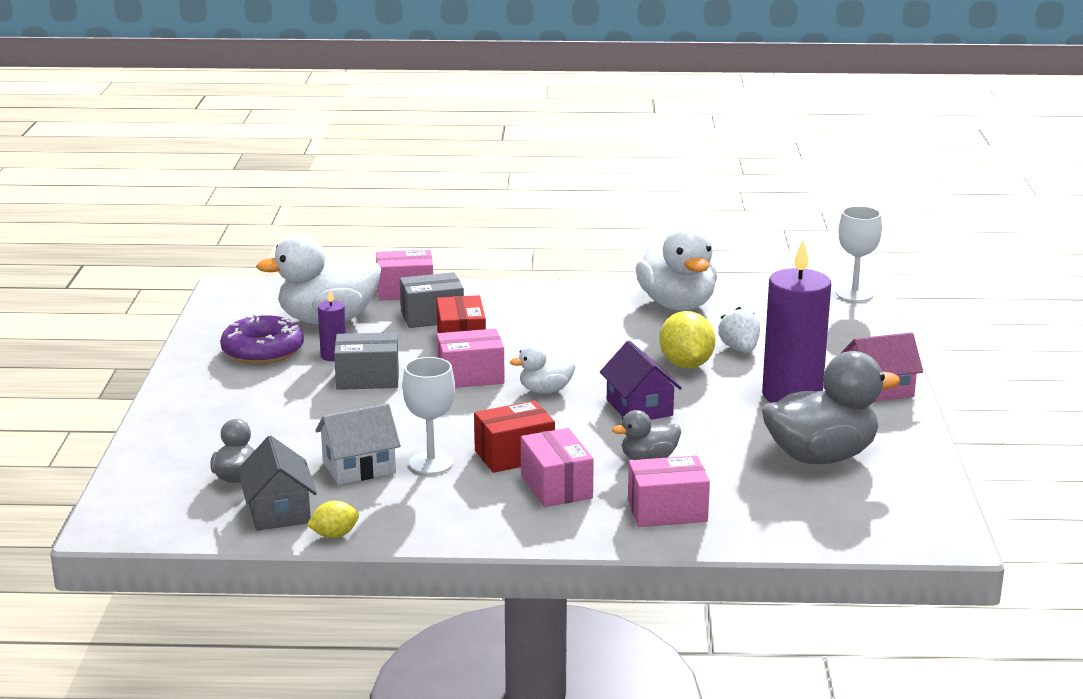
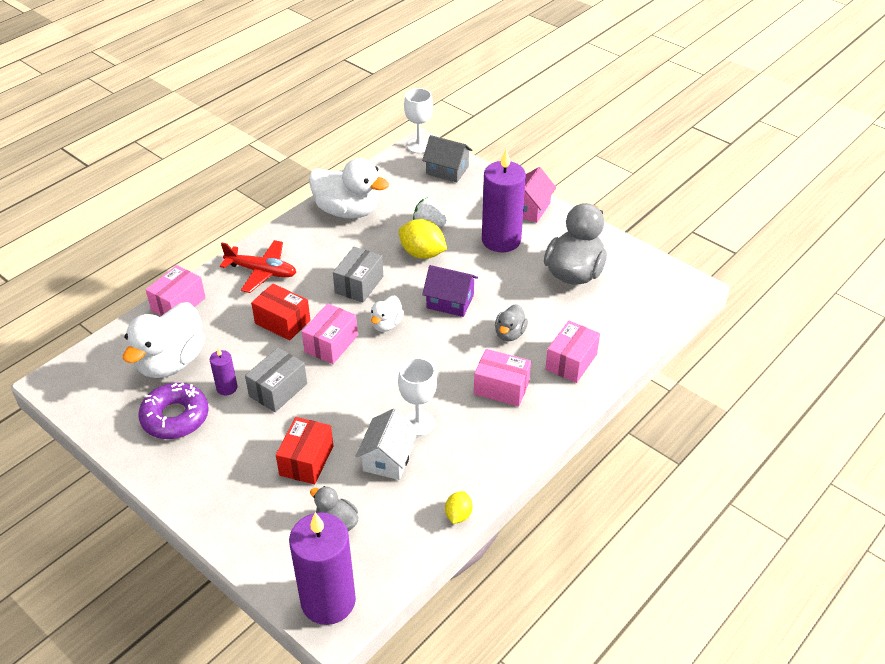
camera: 50 degrees left, 20 degrees up
grey house [238,436,317,531] -> grey house moved to [422,135,472,183]
grey box [400,272,464,328] -> grey box moved to [333,247,383,302]
red box [474,400,555,473] -> red box moved to [276,417,333,484]
none -> red plane [220,240,296,293]
none -> purple candle [289,512,356,625]

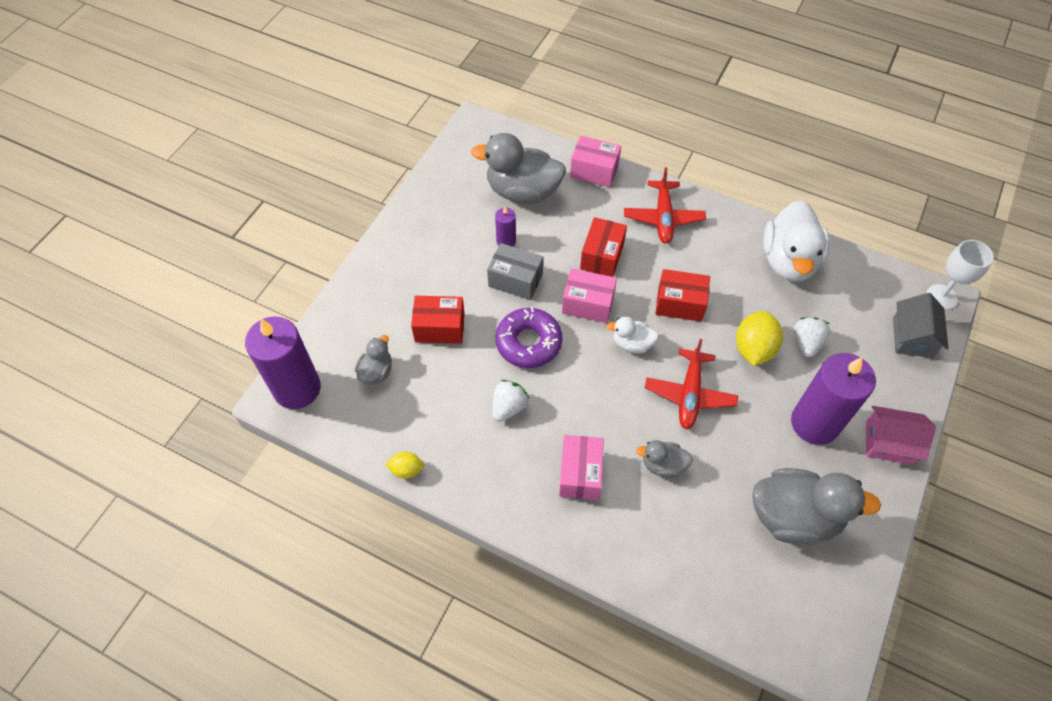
camera: 75 degrees right, 15 degrees up
white duck [123,302,205,378] -> grey duck [471,133,566,204]
purple donut [138,383,209,439] -> purple donut moved to [496,307,563,368]
grey box [333,247,383,302] -> red box [655,269,710,322]
white house [355,408,419,480] -> none
white goblet [398,358,437,436] -> white strawberry [493,380,529,422]
purple house [422,265,478,317] -> red plane [645,339,738,429]
pink box [545,321,600,383] -> none

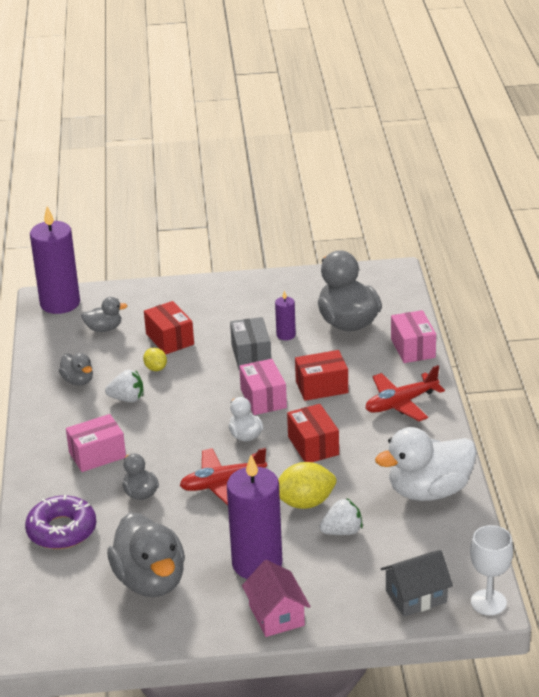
camera: 60 degrees right, 25 degrees down
yellow lemon [385,451,424,479] -> yellow lemon moved to [143,347,167,371]
purple donut [496,307,563,368] -> purple donut moved to [25,495,96,549]
none -> grey duck [59,353,93,385]

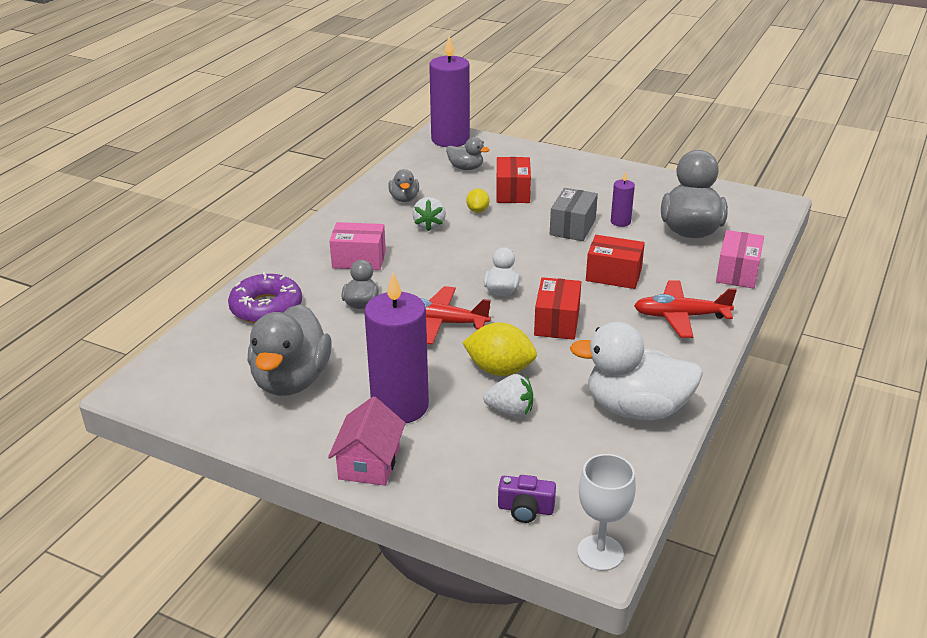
camera: 30 degrees right, 0 degrees up
white strawberry [105,370,143,402] -> white strawberry turned 60 degrees clockwise [412,197,446,231]
pink box [239,359,287,415] -> none
grey house [381,550,453,617] -> purple camera [498,475,556,523]

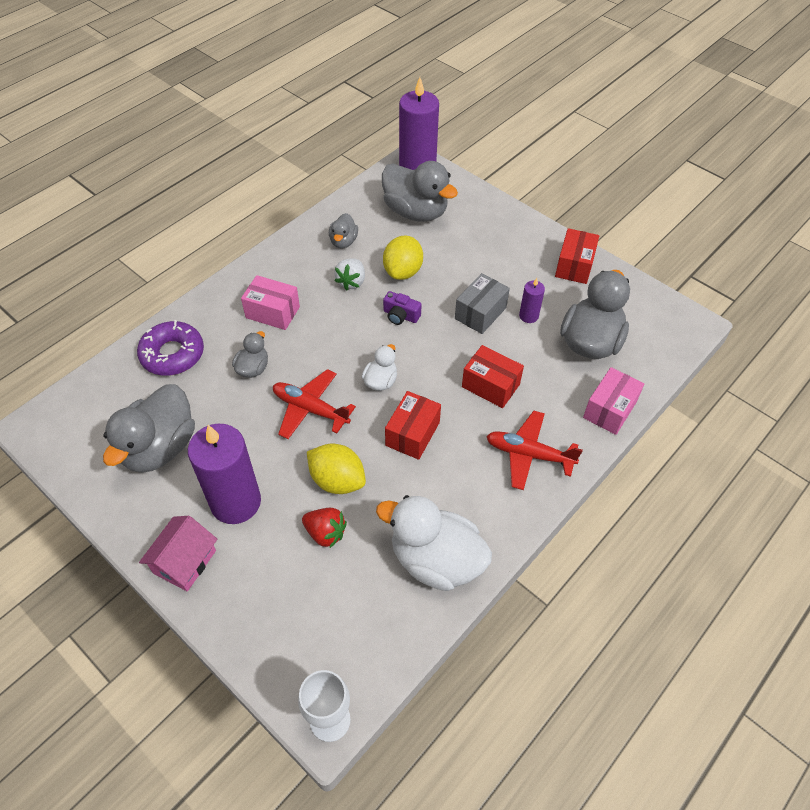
camera: 15 degrees right, 20 degrees up
grey duck [446,137,490,170] -> grey duck [382,161,458,222], size x1.99
yellow lemon [466,189,490,213] -> yellow lemon [383,235,423,280], size x1.80
white strawberry [483,374,533,418] -> red strawberry [302,508,347,548]
red box [496,157,531,203] -> red box moved to [555,228,599,284]
purple camera [498,475,556,523] -> purple camera moved to [383,291,422,325]

